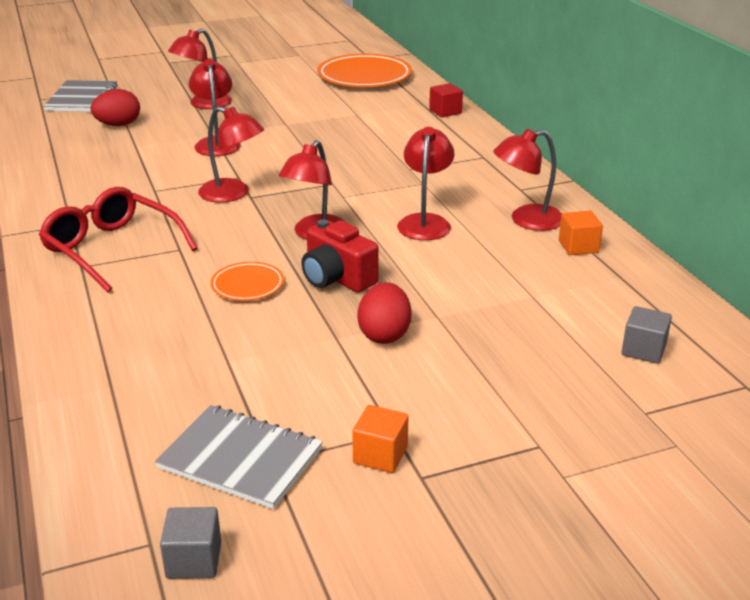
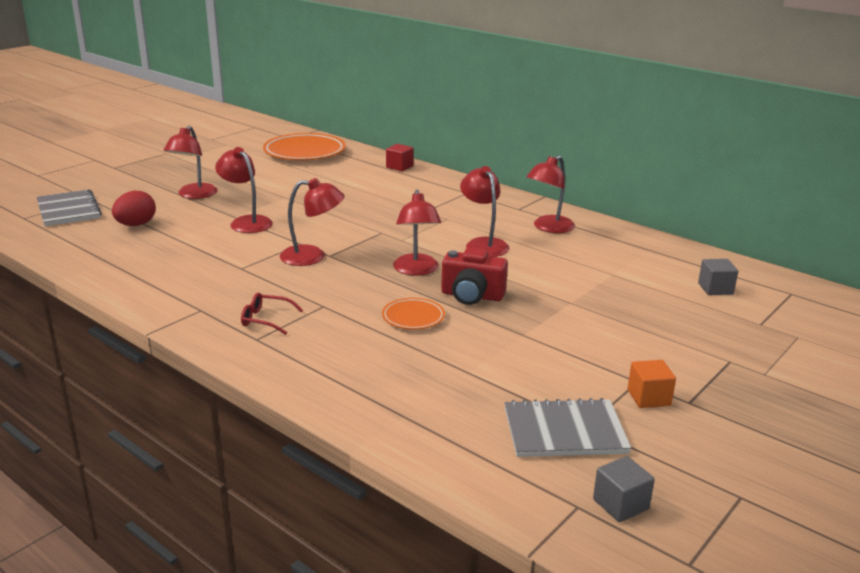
camera: 30 degrees left, 5 degrees down
red glasses [39,187,198,293] -> red glasses [241,293,303,335], size x0.48
red egg [357,282,411,344] -> none
orange cube [559,211,603,255] -> none

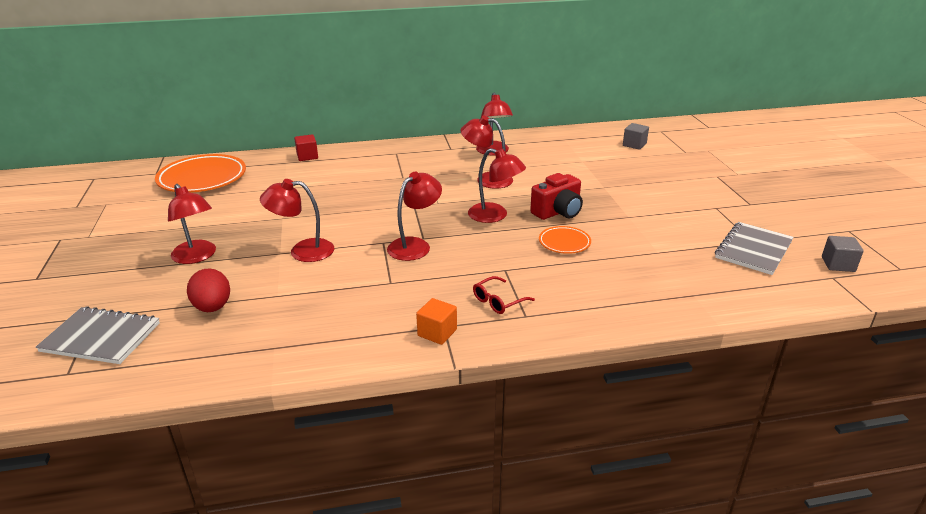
camera: 50 degrees left, 5 degrees up
orange cube [628,360,676,408] -> orange cube moved to [416,298,457,345]

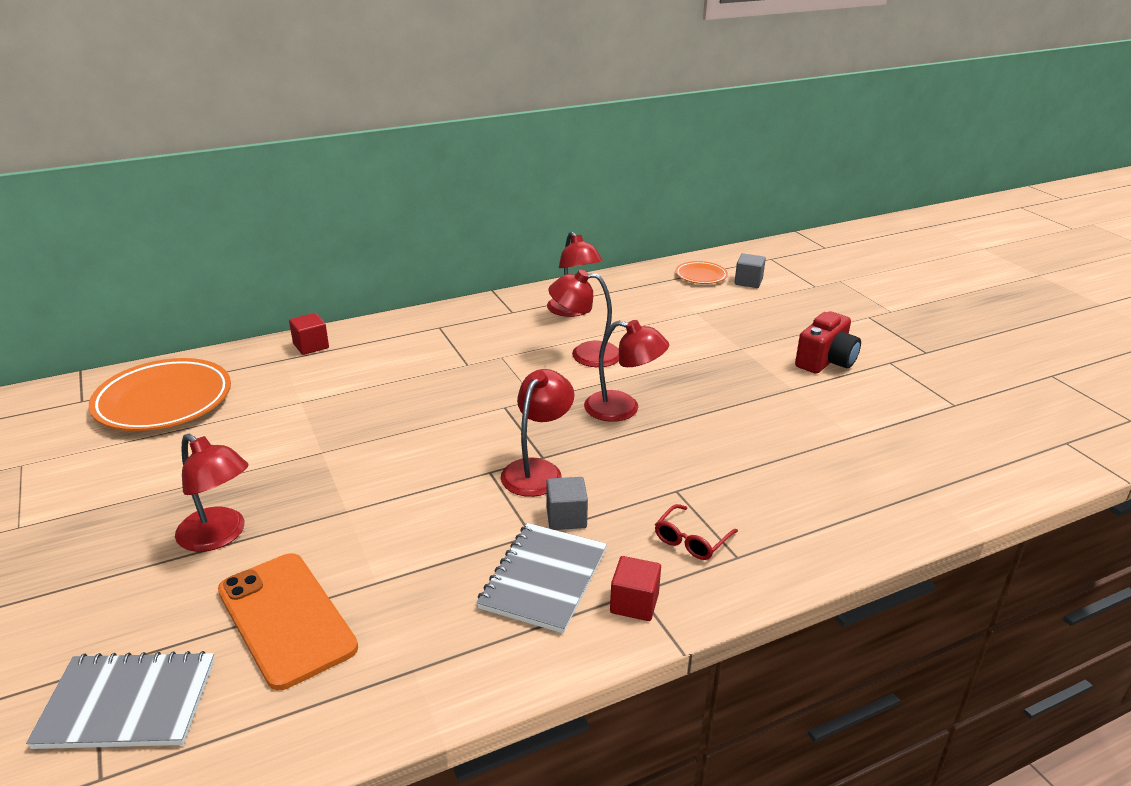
camera: 15 degrees left, 0 degrees up
red egg [187,268,230,312] -> orange phone [218,553,358,690]
red lamp [260,179,334,262] -> none
orange cube [416,298,457,345] -> red cube [610,556,661,621]
red camera [530,173,583,220] -> red camera moved to [795,311,861,374]
orange plate [539,226,591,254] -> orange plate moved to [675,261,728,284]
grey notebook [715,222,794,275] -> grey notebook moved to [477,523,607,633]
grey cube [822,236,864,272] -> grey cube moved to [546,477,588,530]

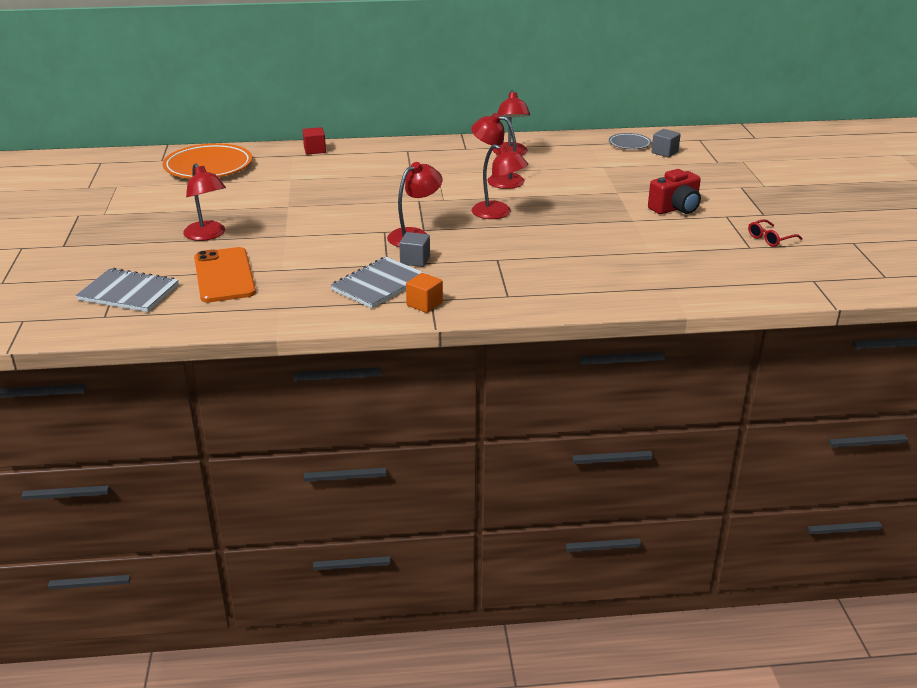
camera: 20 degrees right, 0 degrees up
red cube [610,556,661,621] -> orange cube [406,273,443,313]
red glasses [655,504,738,560] -> red glasses moved to [748,219,803,247]
orange plate [675,261,728,284] -> grey plate [609,133,651,149]

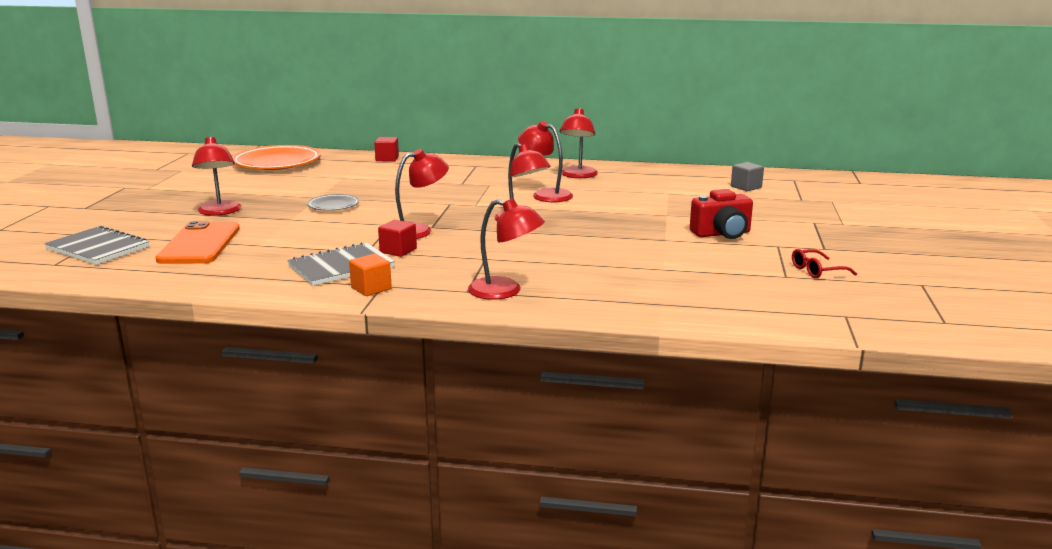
camera: 15 degrees right, 10 degrees down
grey cube [399,232,430,267] -> red cube [378,220,417,257]
grey plate [609,133,651,149] -> grey plate moved to [307,194,359,211]
none -> red lamp [468,199,545,300]

